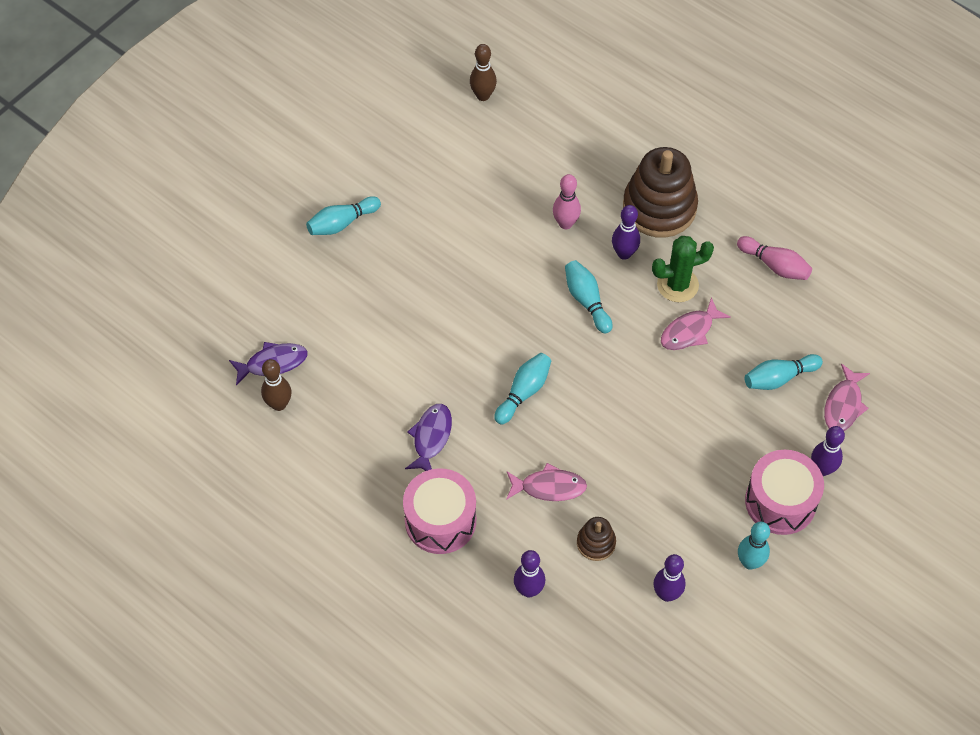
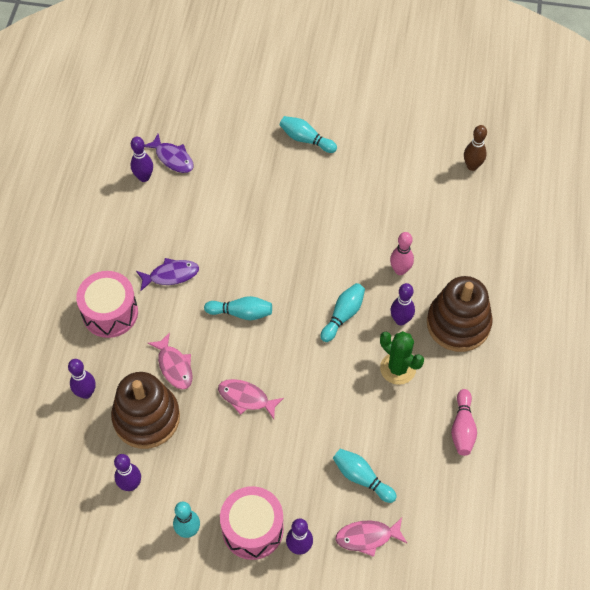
camera: 60 degrees right, 0 degrees up
brown bowling pin [261,359,291,411] -> purple bowling pin [130,137,153,182]
brown stacking toy [577,517,616,561] -> brown stacking toy [111,372,180,449], size x2.11
pink fish [661,297,730,350] -> pink fish moved to [218,379,284,419]

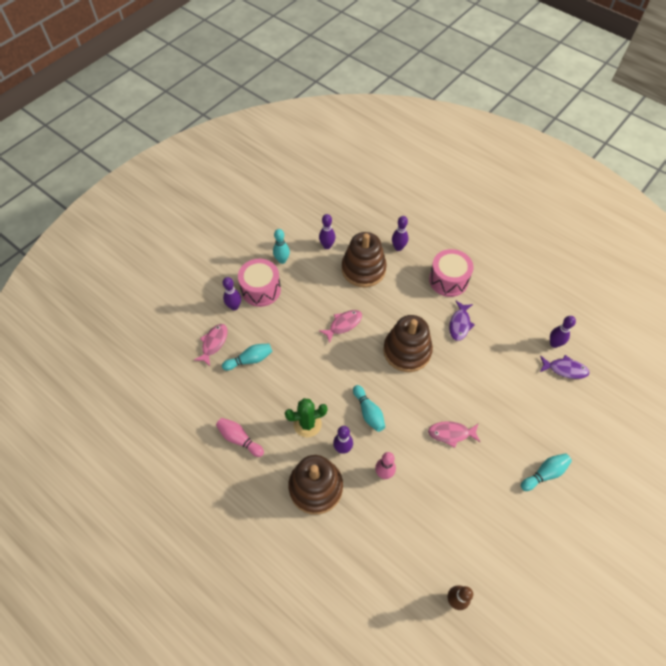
camera: 120 degrees right, 0 degrees up
purple fish [144,134,194,173] -> purple fish turned 150 degrees counterclockwise [540,355,590,379]
pink fish [148,332,192,390] -> pink fish moved to [428,421,480,448]
turquoise bowling pin [204,296,272,320] -> brown stacking toy [383,315,433,372]

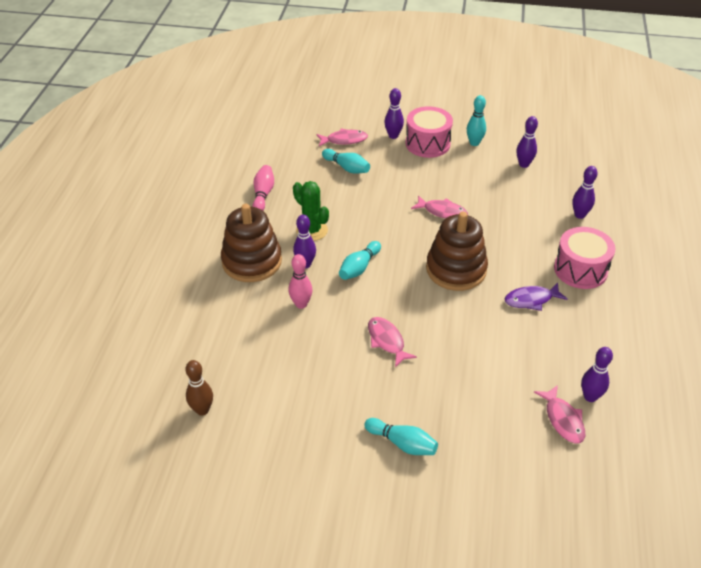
camera: 60 degrees right, 15 degrees down
brown stacking toy [342,232,387,287] -> none
purple fish [540,355,590,379] -> pink fish [534,385,585,443]

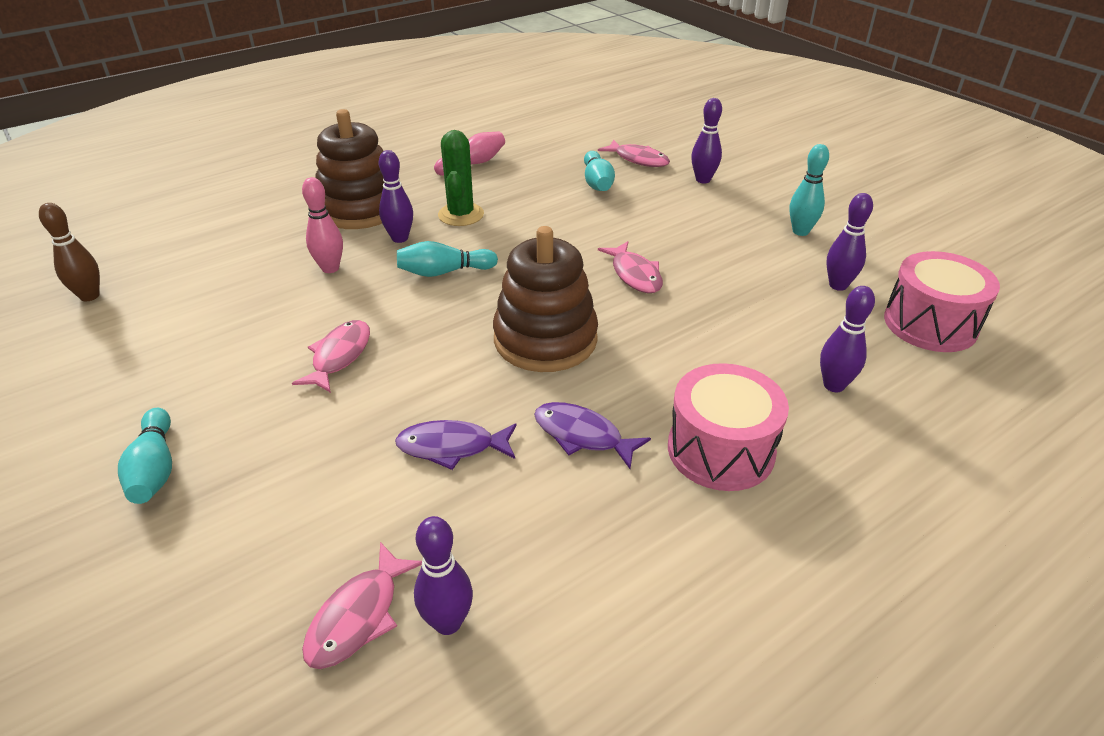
camera: 45 degrees right, 5 degrees down
pink drum [405,106,453,158] -> pink drum moved to [884,251,1000,352]
none -> purple fish [395,420,517,470]

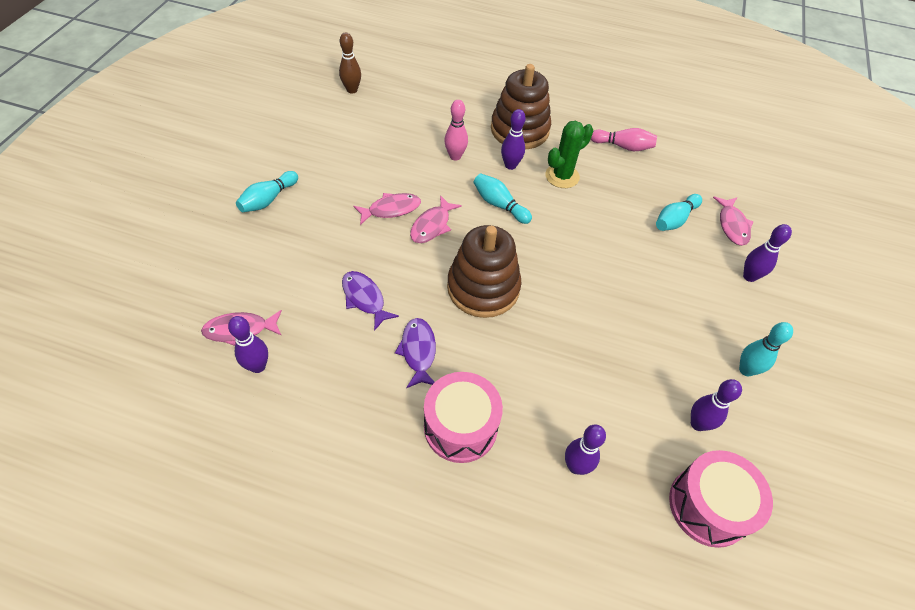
camera: 50 degrees right, 15 degrees up
pink fish [598,241,663,293] -> pink fish moved to [410,195,462,243]

